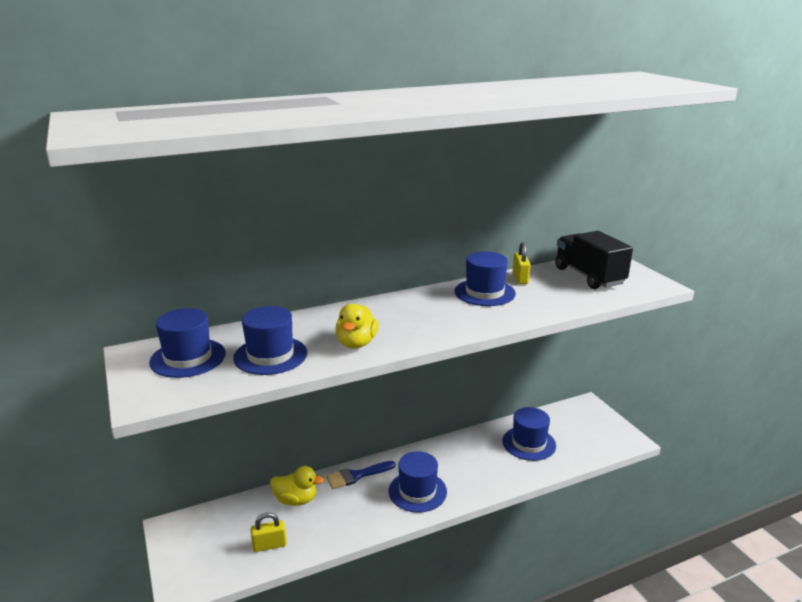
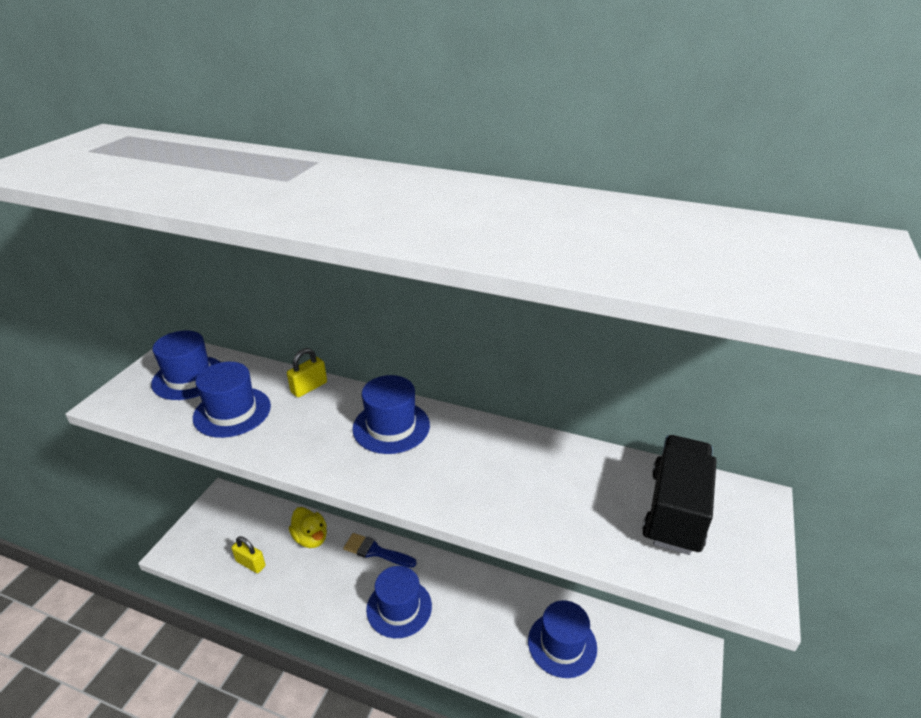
camera: 45 degrees right, 10 degrees up
yellow duck [335,304,379,348] -> none
blue hat [454,251,516,306] -> blue hat moved to [352,375,430,454]
yellow padlock [513,242,530,284] -> yellow padlock moved to [287,348,327,397]

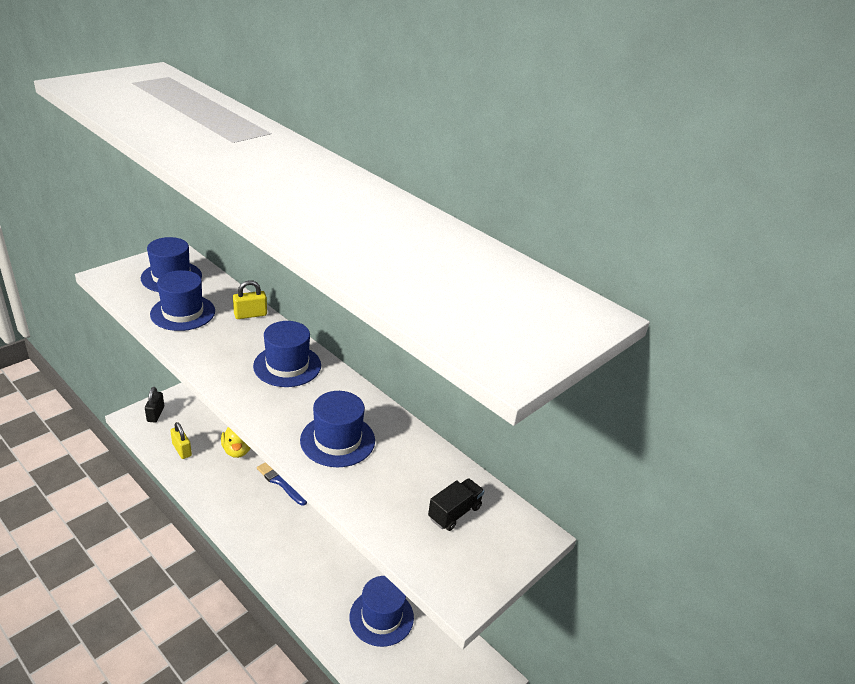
camera: 20 degrees right, 0 degrees up
blue hat [366,566,432,638] -> blue hat moved to [300,391,375,467]
black truck [642,435,717,555] -> black truck [428,478,484,531], size x0.53
none -> black padlock [145,387,164,423]

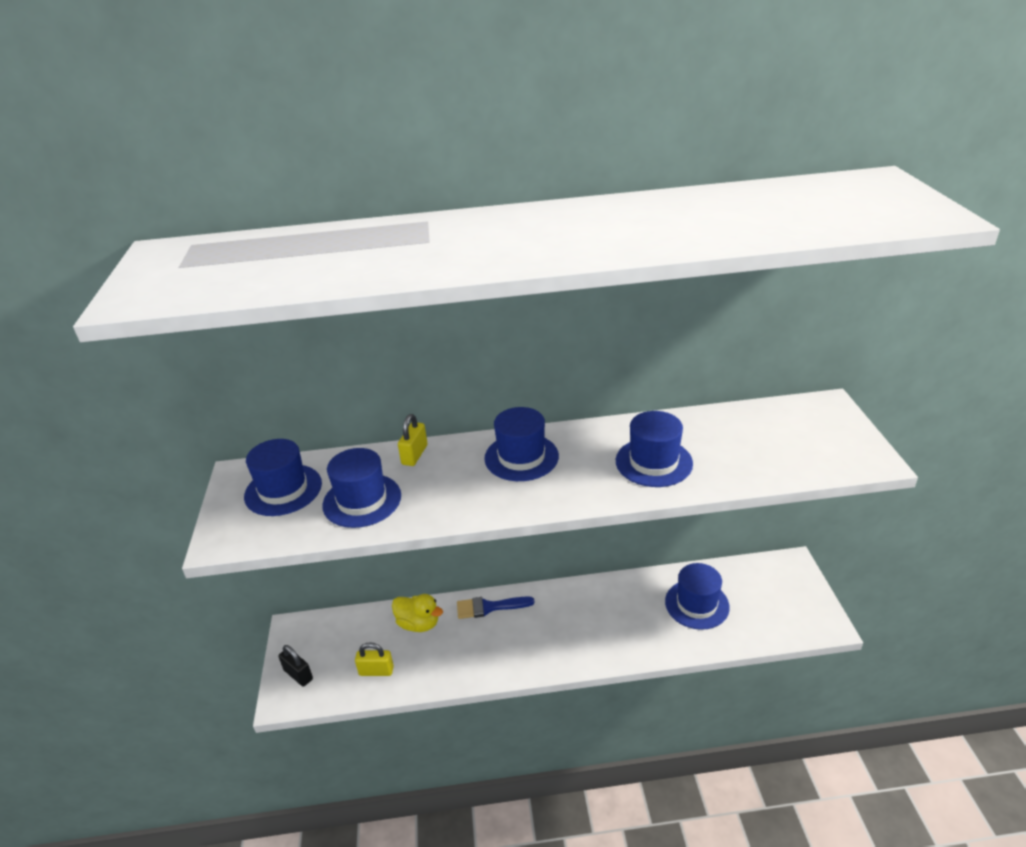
camera: 45 degrees left, 0 degrees up
black truck [428,478,484,531] -> none

